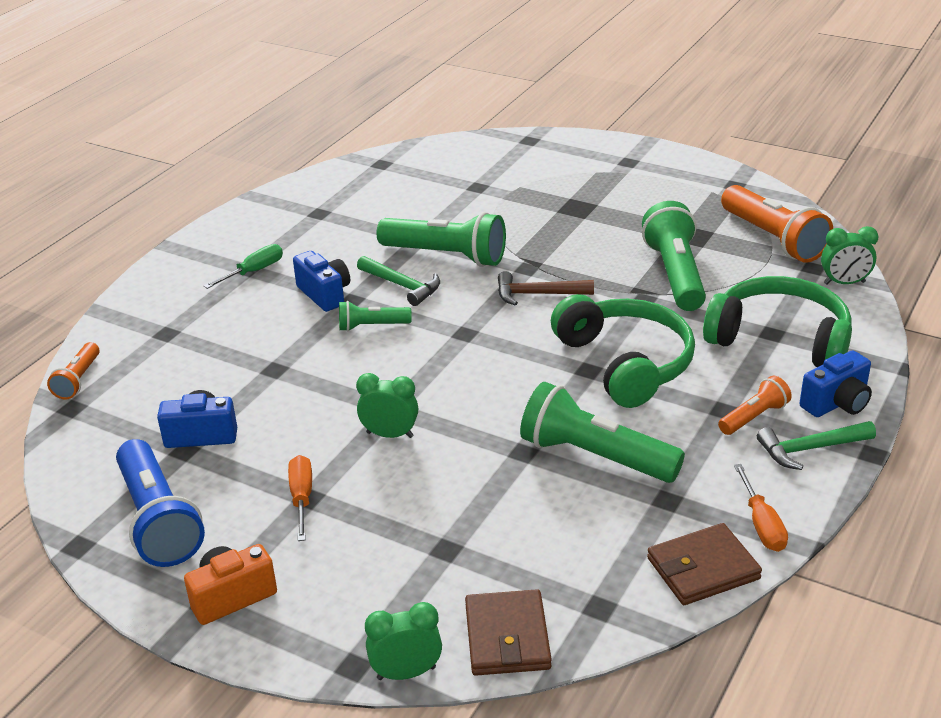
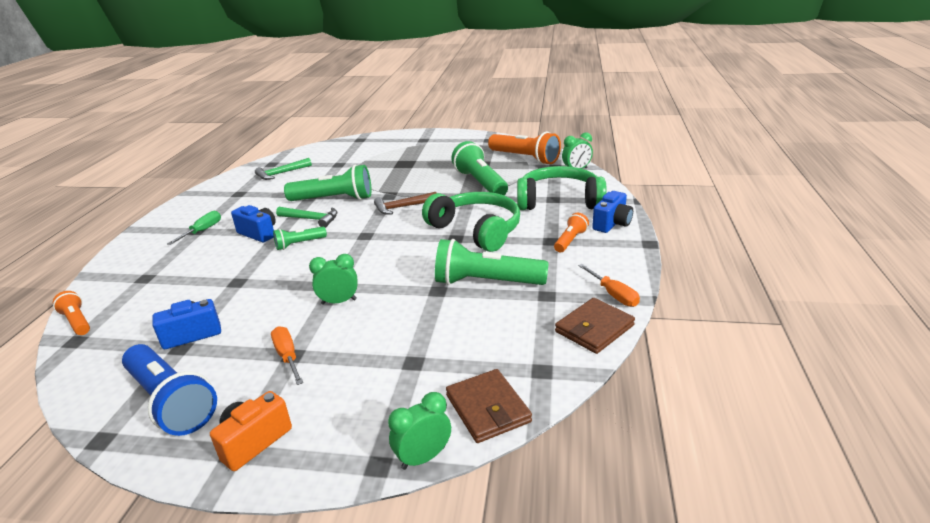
camera: 20 degrees left, 5 degrees down
orange flashlight [47,342,100,399] -> orange flashlight turned 150 degrees clockwise [53,291,90,335]
green hammer [757,421,876,470] -> green hammer moved to [255,158,312,180]

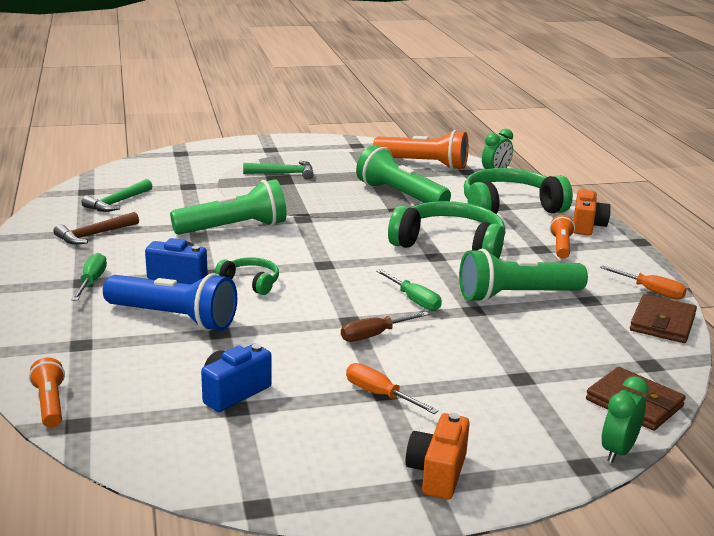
camera: 25 degrees left, 5 degrees down
orange flashlight [53,291,90,335] -> orange flashlight turned 45 degrees clockwise [29,357,65,428]
blue flashlight [122,344,217,436] -> blue flashlight moved to [103,273,237,331]
green flashlight [273,227,327,250] -> green headphones [215,257,279,295]
green hammer [276,207,337,228] -> green hammer moved to [243,161,313,179]
green clock [309,254,358,305] -> brown screwdriver [341,311,429,342]
brown hammer [374,192,437,214] -> brown hammer moved to [54,212,139,245]
blue camera [592,191,633,233] -> orange camera [573,190,611,235]
none -> green screwdriver [376,269,442,311]

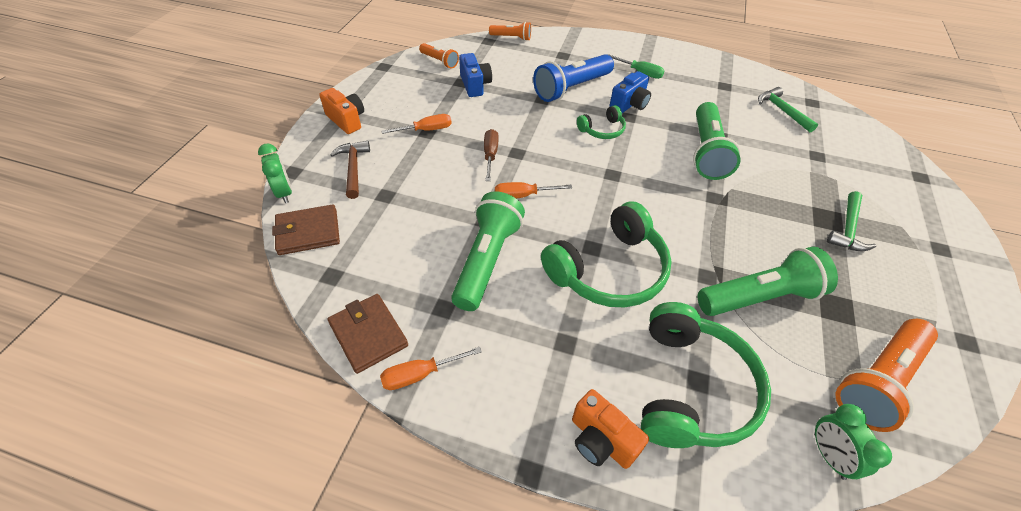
camera: 120 degrees right, 25 degrees up
brown hammer [54,212,139,245] -> brown hammer moved to [330,141,370,199]
green screwdriver [376,269,442,311] -> orange screwdriver [495,182,572,198]
orange flashlight [550,215,575,259] -> orange flashlight moved to [419,43,459,69]

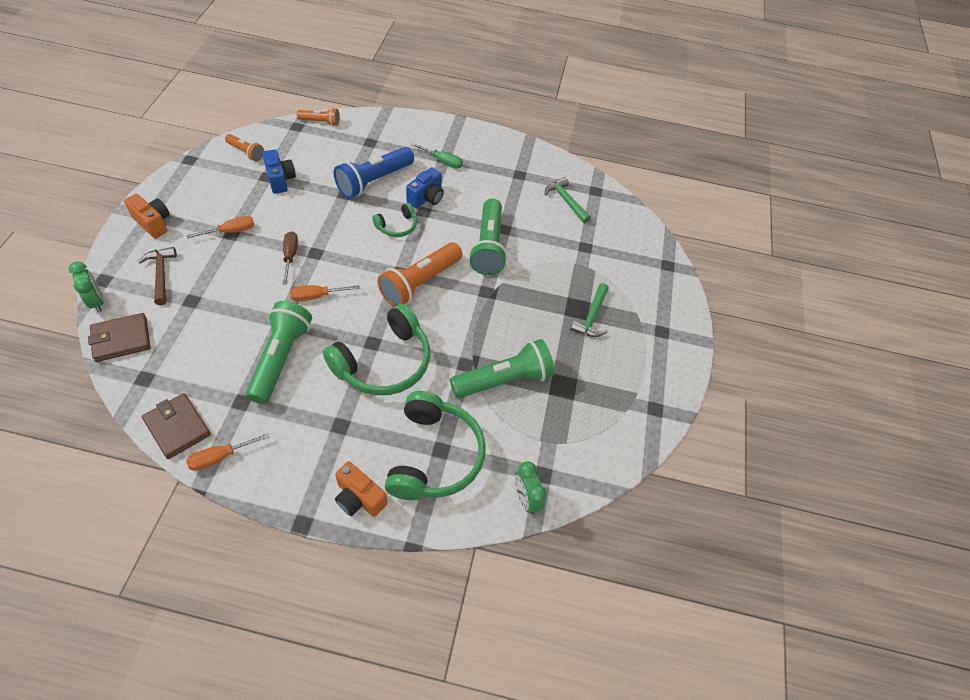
camera: 10 degrees left, 5 degrees up
orange flashlight [836,319,938,432] -> orange flashlight moved to [377,242,463,307]

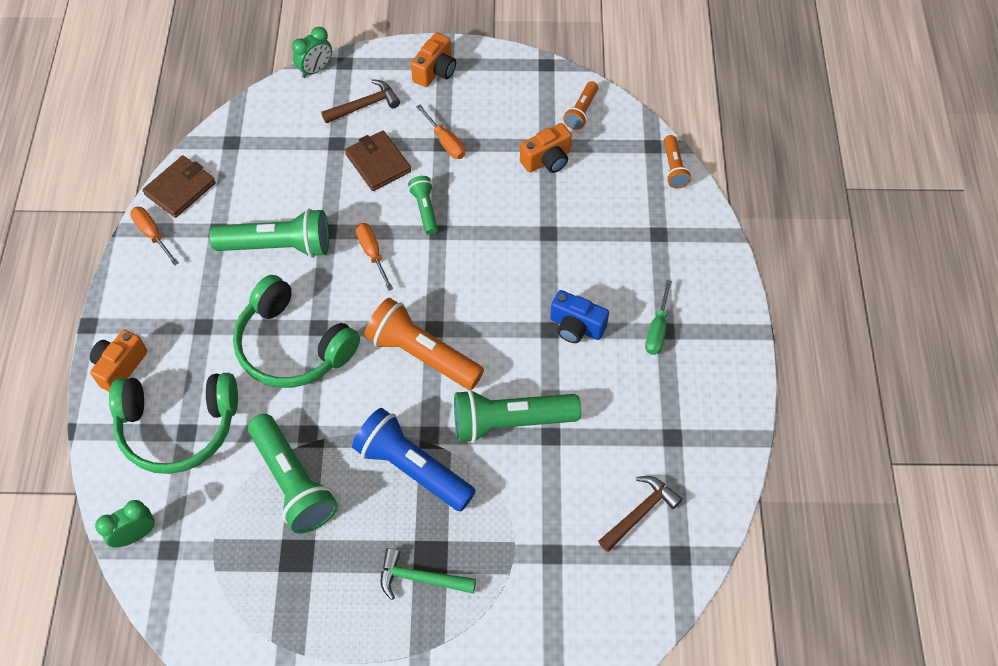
camera: 85 degrees right, 5 degrees up
brown wallet [88,313,150,362] -> brown wallet moved to [345,131,411,191]
blue camera [262,150,296,194] -> orange camera [520,123,572,173]
brown screwdriver [283,231,298,285] -> green flashlight [408,176,438,235]
blue flashlight [334,147,414,198] -> blue flashlight moved to [352,408,476,511]
green headphones [372,203,417,237] -> none
green hammer [545,177,591,223] -> brown hammer [598,476,682,552]

